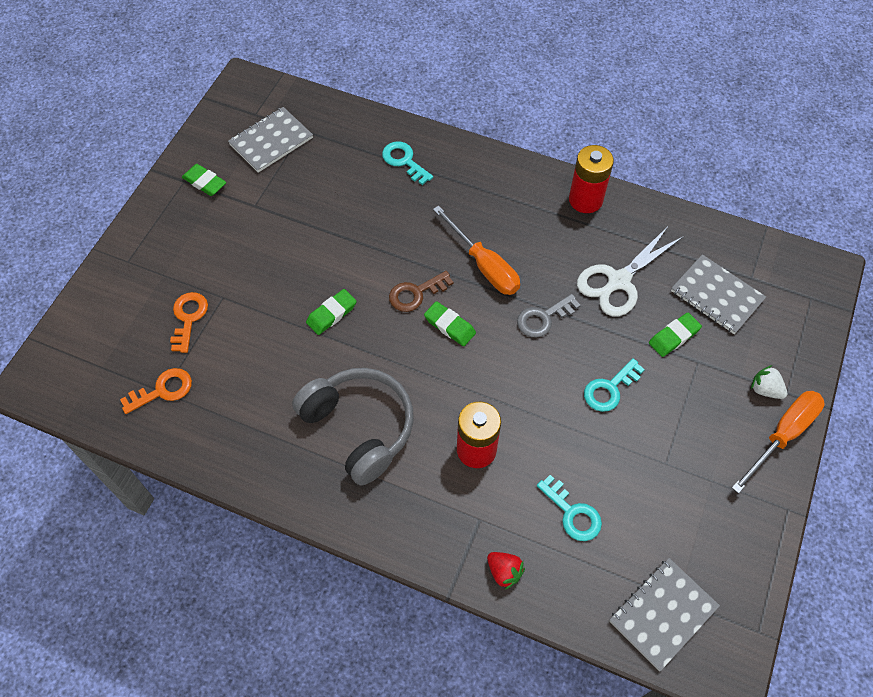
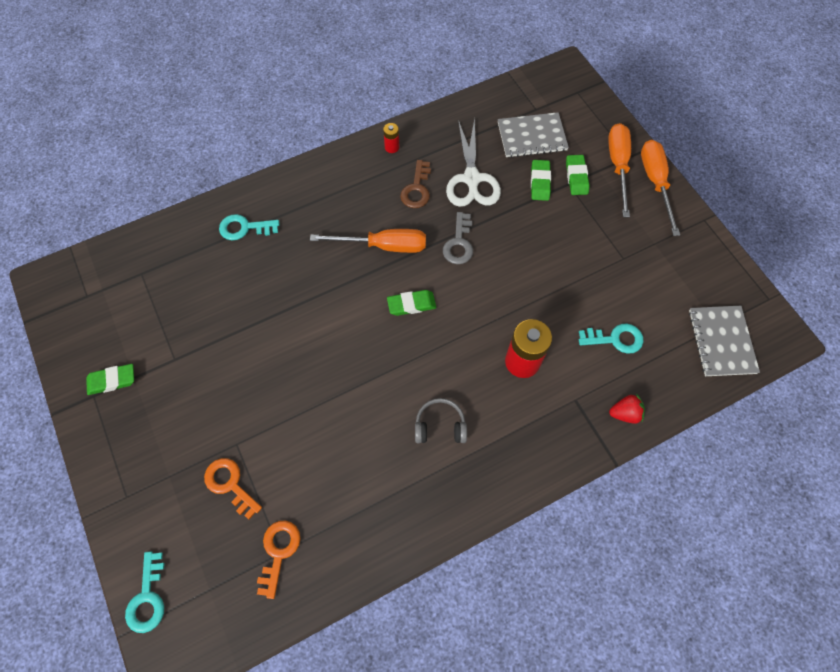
camera: 50 degrees left, 5 degrees up
grey notebook [228,107,313,173] -> none
grey headphones [292,368,414,486] -> grey headphones [415,398,467,443], size x0.50
green eraser [306,289,357,335] -> green eraser moved to [566,155,590,195]
brown key [389,271,453,312] -> brown key moved to [400,160,431,208]
red battery [569,145,614,213] -> red battery [383,123,399,153], size x0.49
turquoise key [584,358,645,412] -> turquoise key moved to [125,551,164,633]
white strawberry [751,365,787,399] -> orange screwdriver [608,123,631,218]

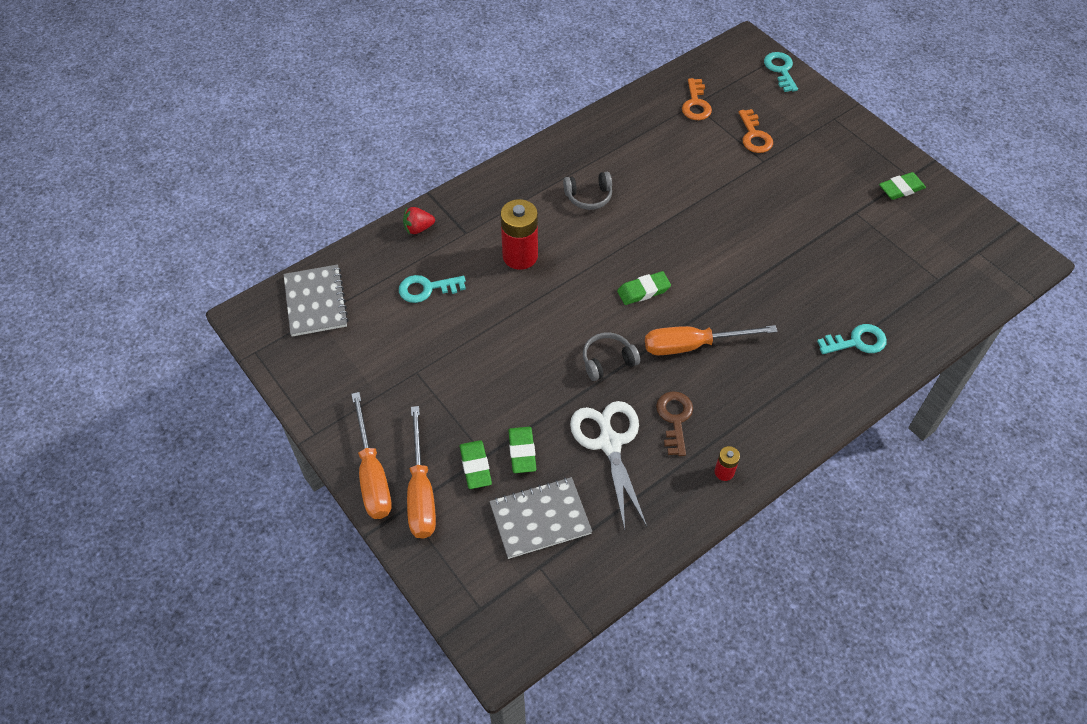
camera: 170 degrees right, 10 degrees down
orange key [204,458,262,519] -> orange key turned 45 degrees clockwise [739,109,773,153]
grey key [443,212,473,264] -> grey headphones [583,332,640,381]

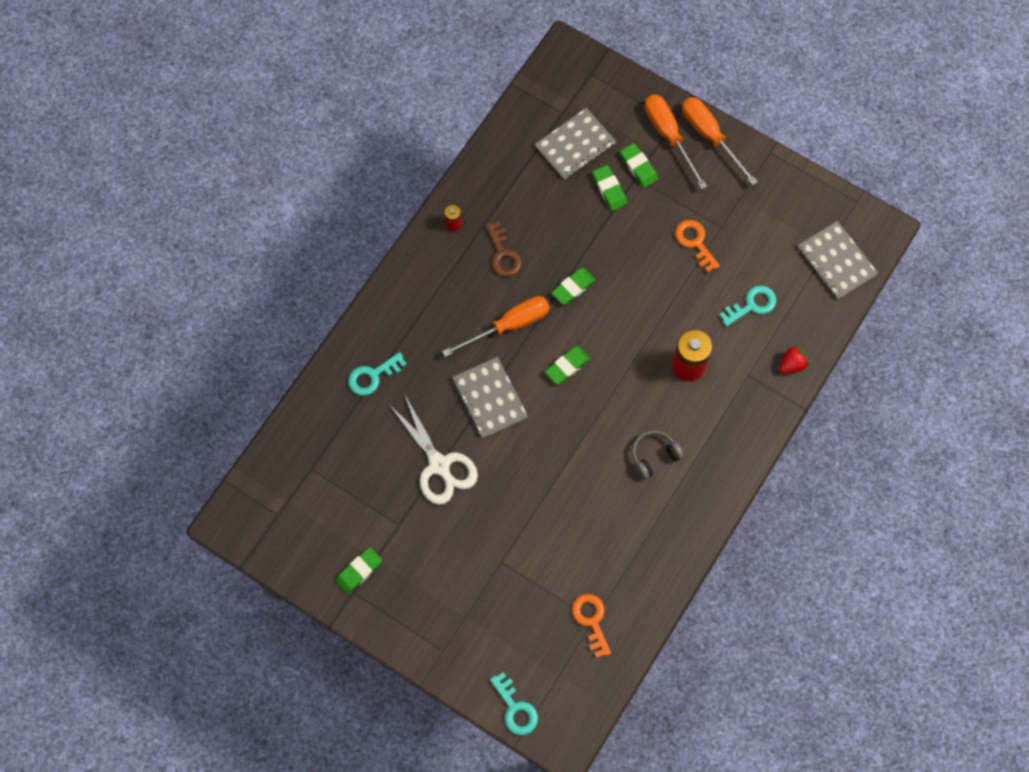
camera: 160 degrees right, 15 degrees up
white scissors [570,401,647,530] -> white scissors moved to [389,396,478,505]
grey headphones [583,332,640,381] -> green eraser [551,268,596,305]
orange key [739,109,773,153] -> orange key moved to [675,220,720,272]
none -> grey notebook [452,357,528,438]

